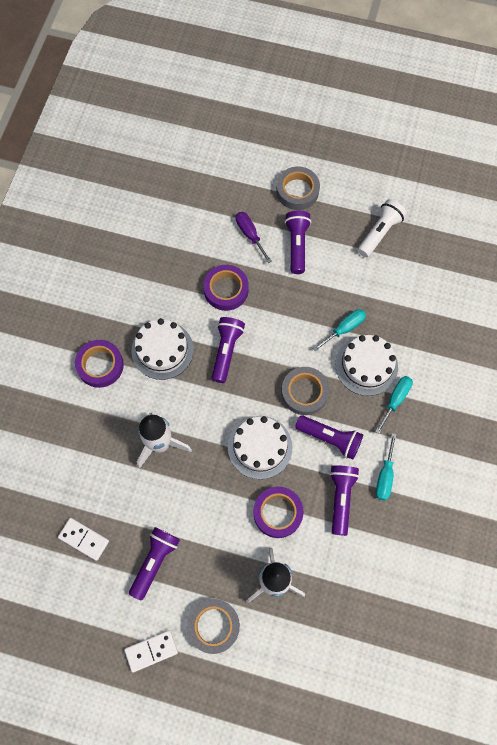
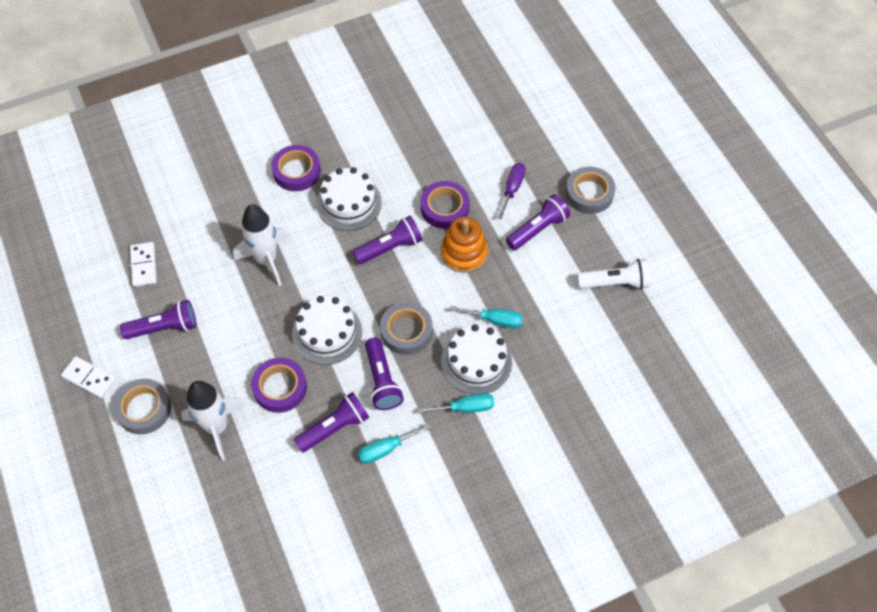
camera: 50 degrees right, 10 degrees down
none -> orange stacking toy [441,216,488,273]

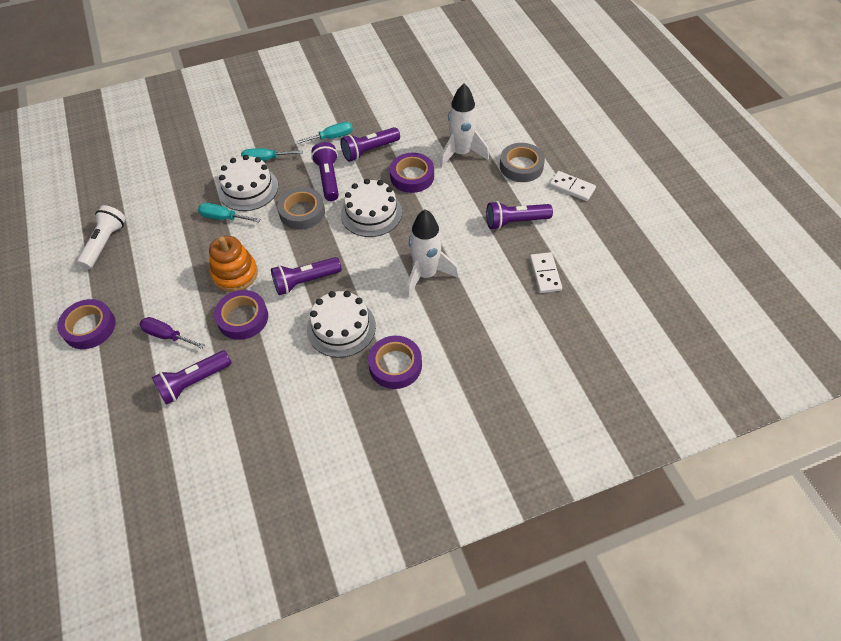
camera: 175 degrees left, 5 degrees down
purple screwdriver [497,163,526,219] -> purple screwdriver turned 90 degrees clockwise [139,317,204,349]
purple flashlight [506,194,570,250] -> purple flashlight moved to [152,350,231,405]
grey tape [565,167,615,214] -> purple tape [57,299,115,349]
white flashlight [577,259,650,290] -> white flashlight turned 105 degrees clockwise [77,205,126,269]

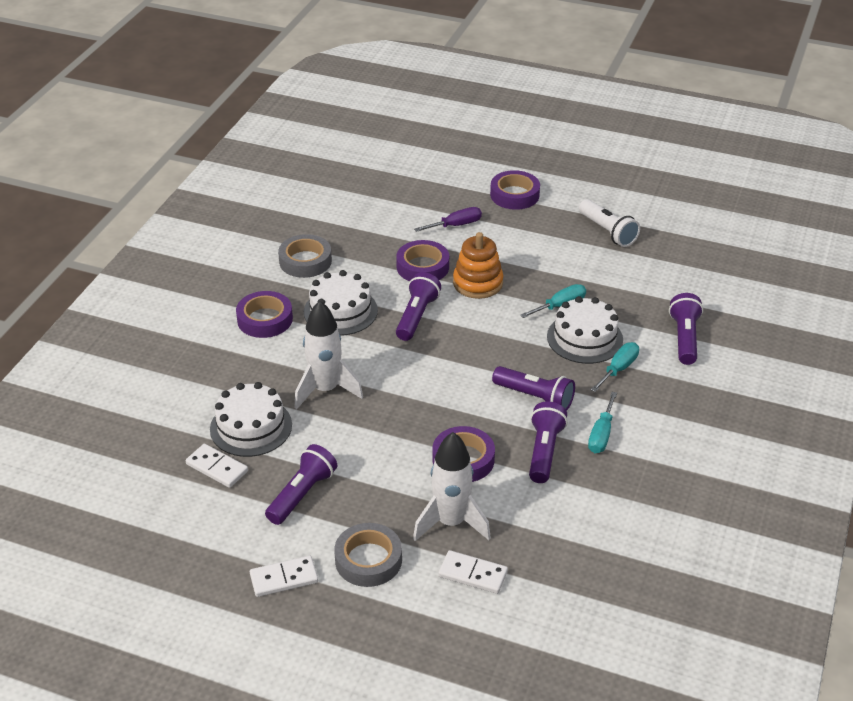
camera: 130 degrees right, 15 degrees down
purple flashlight [152,350,231,405] -> purple flashlight moved to [669,293,703,365]
grey tape [277,187,325,230] -> grey tape moved to [278,234,332,278]
white cake [341,179,402,237] -> white cake moved to [210,382,292,457]
none -> white domino [438,550,508,594]

